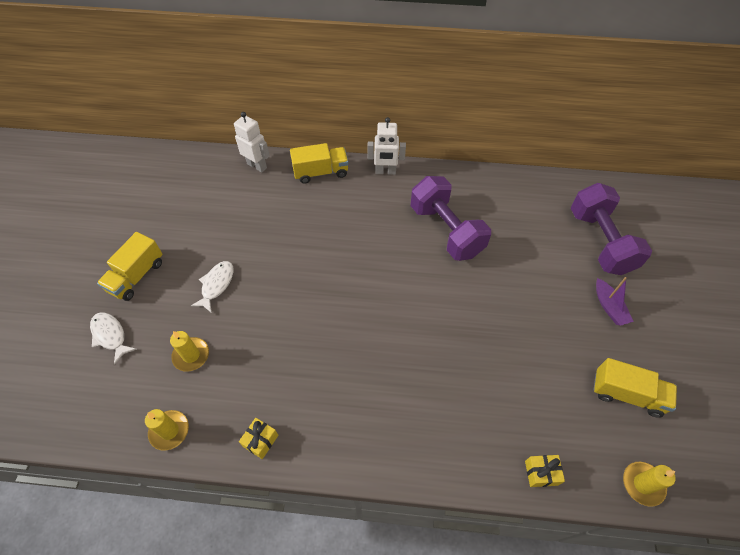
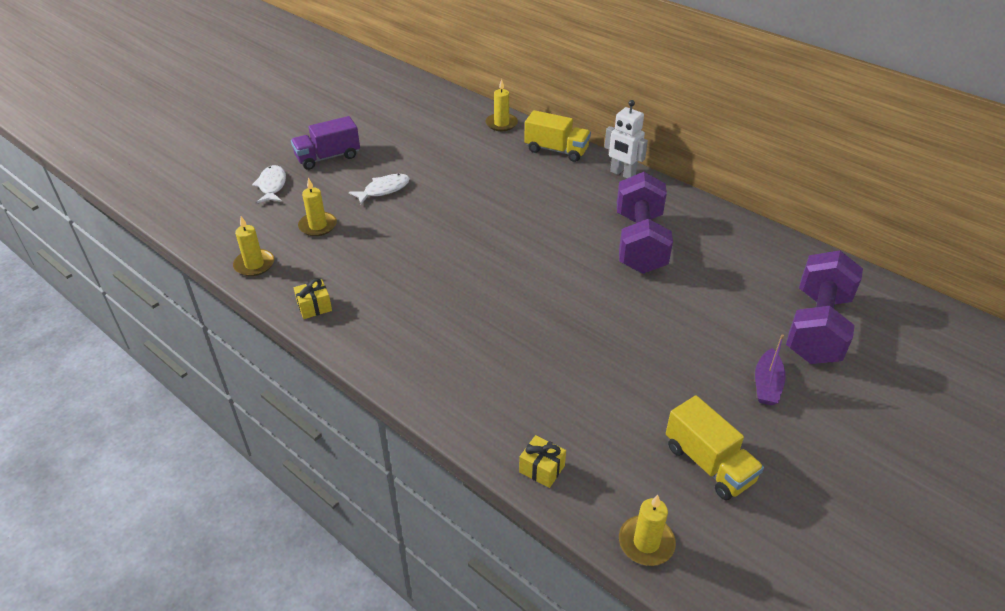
camera: 35 degrees right, 15 degrees down
yellow truck [97,232,163,301] -> purple truck [291,116,360,170]
white robot [234,112,270,173] -> yellow candle [486,79,518,131]

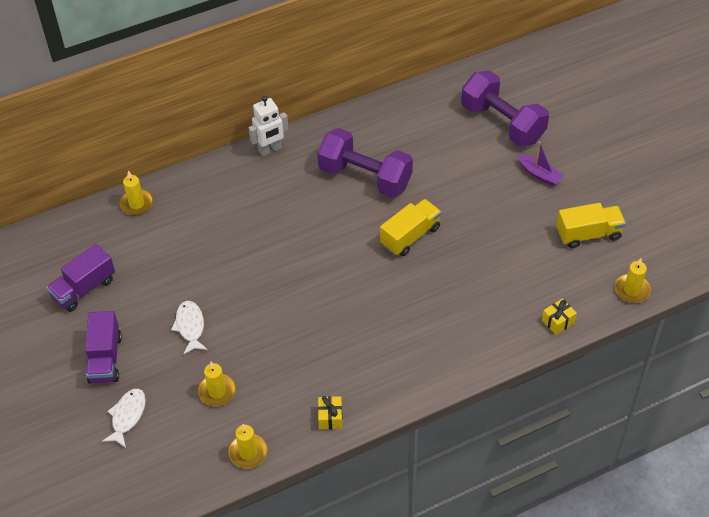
camera: 65 degrees left, 10 degrees up
white fish [252,165,286,203] -> white fish turned 90 degrees clockwise [102,389,146,448]
yellow truck [524,110,591,162] -> yellow truck moved to [380,199,441,256]
none -> purple truck [46,244,115,312]

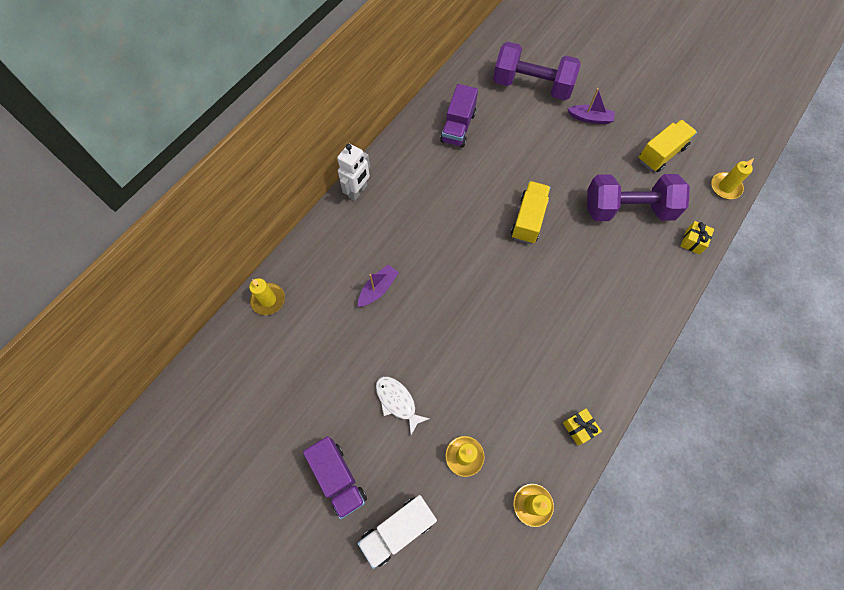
camera: 30 degrees left, 15 degrees up
purple truck [46,244,115,312] -> purple truck moved to [440,84,478,147]
white fish [102,389,146,448] -> white truck [358,495,437,569]
purple dumbbell [317,128,413,198] -> purple dumbbell moved to [587,174,690,221]
none -> purple boat [358,264,399,307]

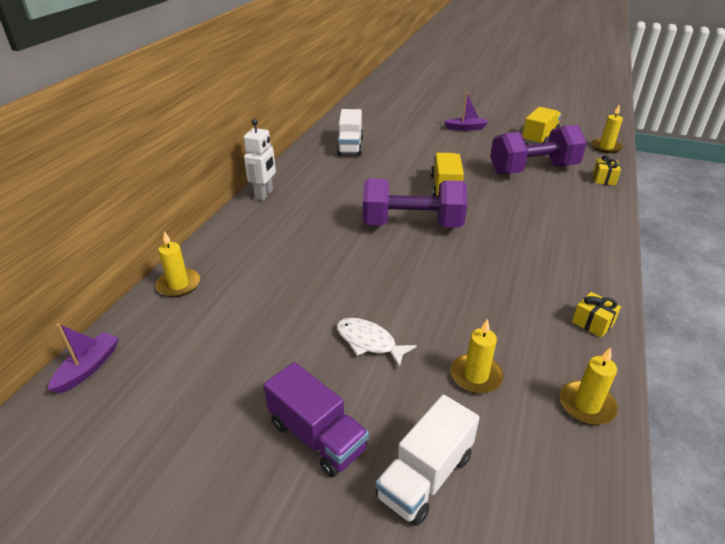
camera: 15 degrees left, 30 degrees down
purple boat [358,264,399,307] -> purple boat moved to [48,323,119,394]
purple truck [440,84,478,147] -> white truck [336,109,363,156]
purple dumbbell [493,42,581,100] -> purple dumbbell moved to [363,178,467,228]

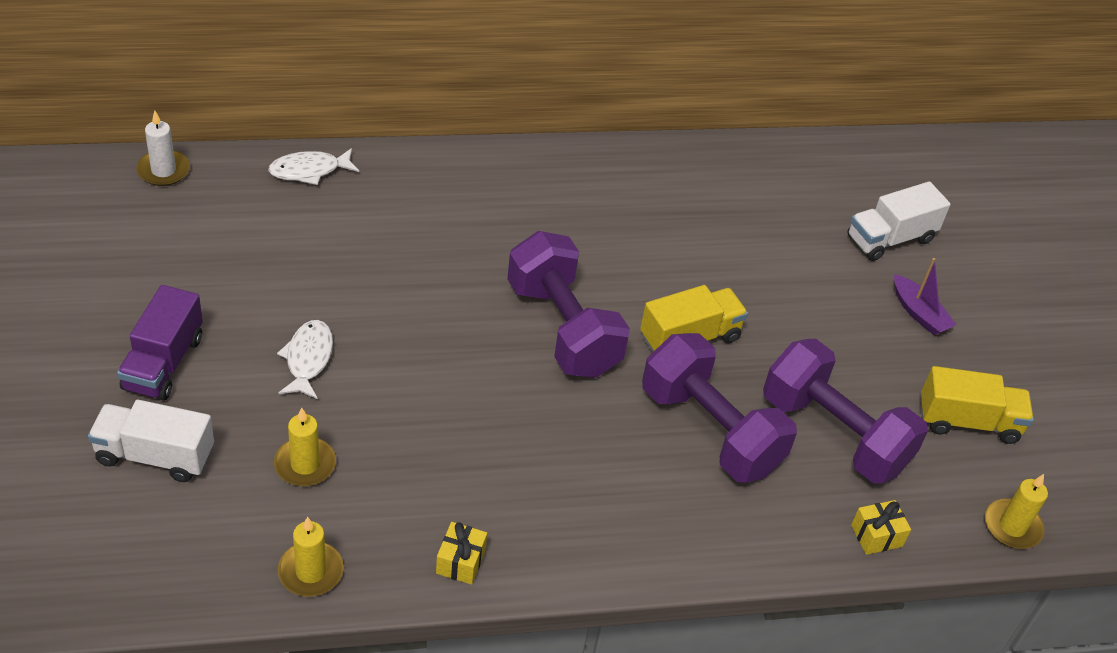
camera: 55 degrees right, 10 degrees up
purple boat [48,323,119,394] -> white candle [136,111,190,186]
yellow candle [156,231,200,297] -> white fish [268,148,359,185]
white robot [243,119,276,201] -> none
white truck [336,109,363,156] -> white truck moved to [847,181,951,261]
none -> purple dumbbell [642,333,797,483]

